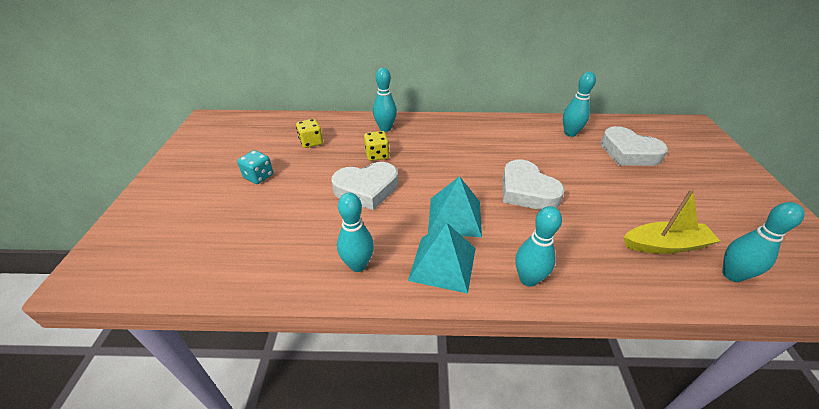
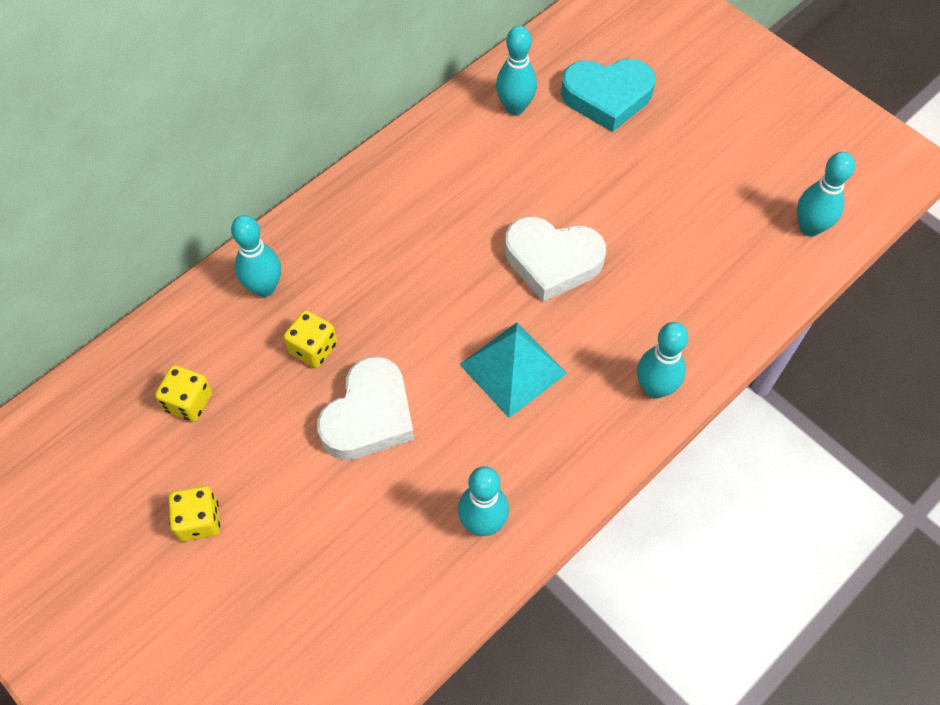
camera: 45 degrees left, 20 degrees up
turquoise dice [237,150,273,184] -> yellow dice [169,486,220,541]
turquoise pyramid [408,223,476,294] -> none
white heart [600,126,668,166] -> turquoise heart [561,59,656,132]
yellow boat [624,189,720,254] -> none

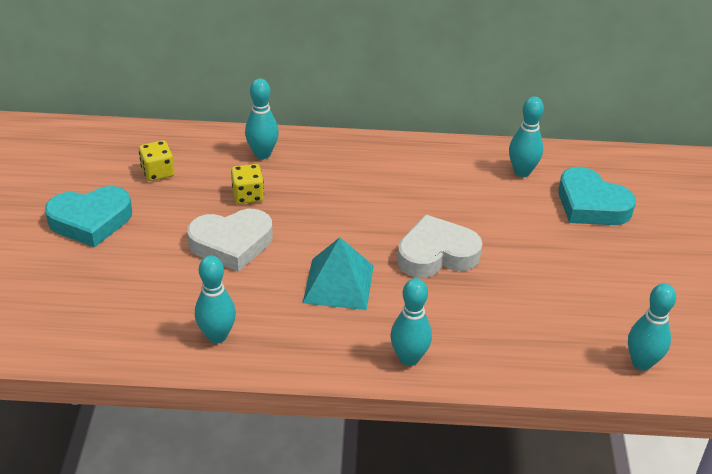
camera: 45 degrees right, 20 degrees down
yellow dice [169,486,220,541] -> turquoise heart [45,186,132,247]
white heart [505,217,606,302] -> white heart turned 105 degrees clockwise [397,214,482,278]

